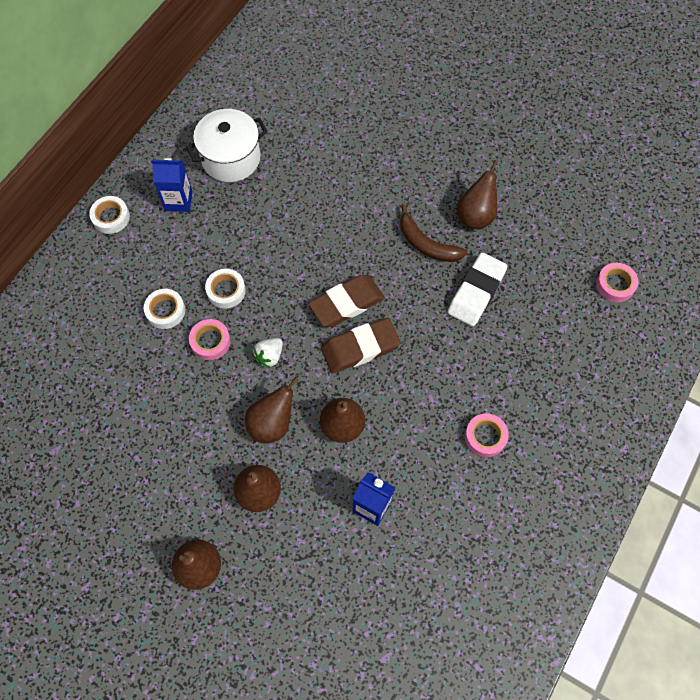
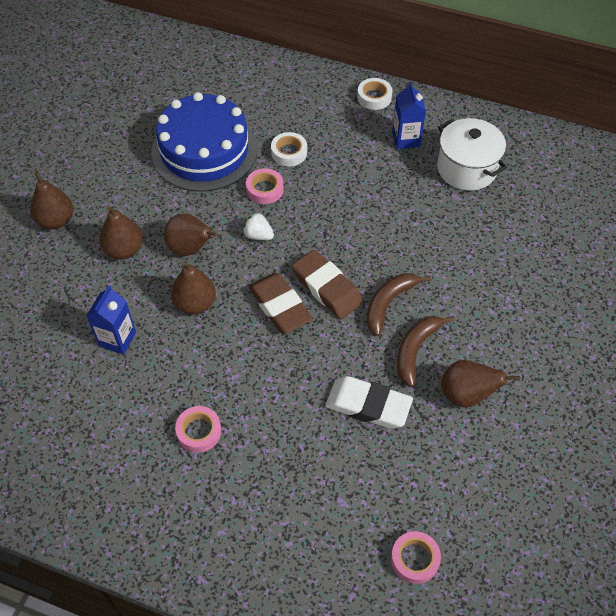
camera: 80 degrees right, 10 degrees down
white tape [205,269,246,308] -> none
none -> blue cake [151,92,257,191]
none -> brown banana [366,273,431,336]

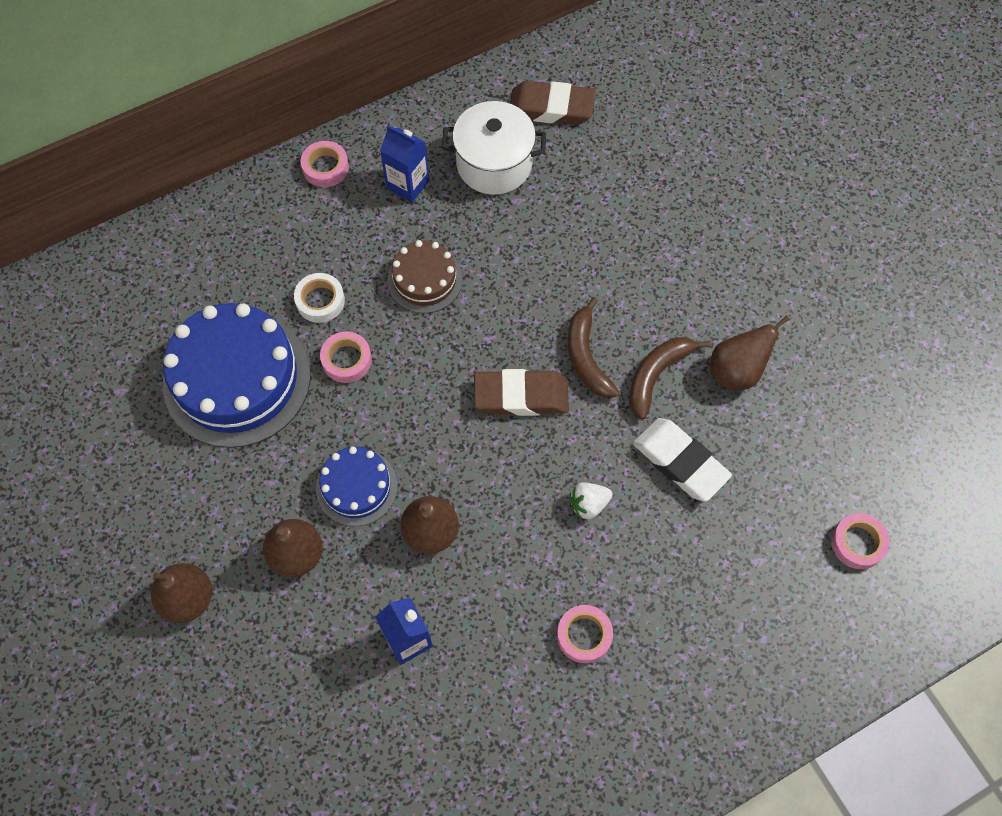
camera: 50 degrees left, 10 degrees up
brown pear [164,213,218,256] -> blue cake [316,447,398,526]
white strawberry [243,212,274,240] -> white strawberry moved to [570,482,612,519]
brown eraser [249,273,313,334] -> brown eraser moved to [510,81,596,125]
white eraser [325,376,413,429] -> white eraser turned 75 degrees clockwise [633,418,732,502]
white tape [357,78,392,110] -> pink tape [301,141,349,187]
brown banana [397,316,455,387] -> brown banana turned 60 degrees clockwise [629,337,711,420]
none -> brown cake [387,240,463,313]

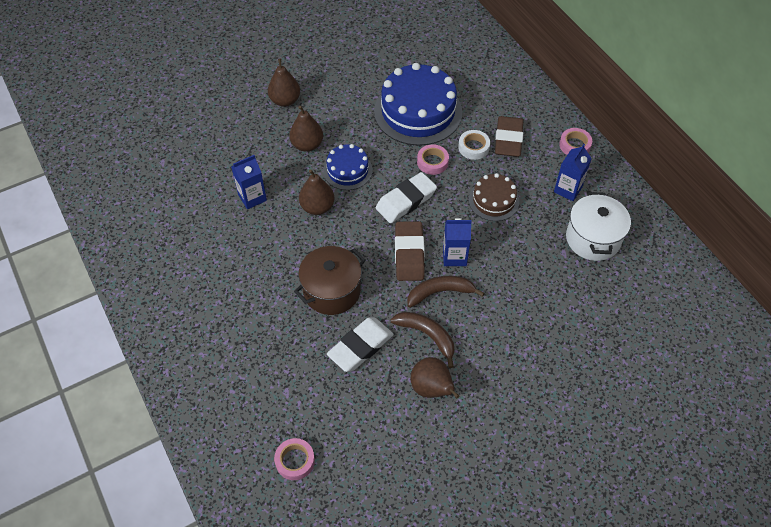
camera: 90 degrees right, 10 degrees down
brown eraser [510,81,596,125] -> brown eraser moved to [495,116,524,157]
pink tape [557,605,613,663] -> none
white strawberry [570,482,612,519] -> brown pot [294,246,366,315]
none -> white eraser [376,172,437,223]
none -> blue carton [443,218,472,266]

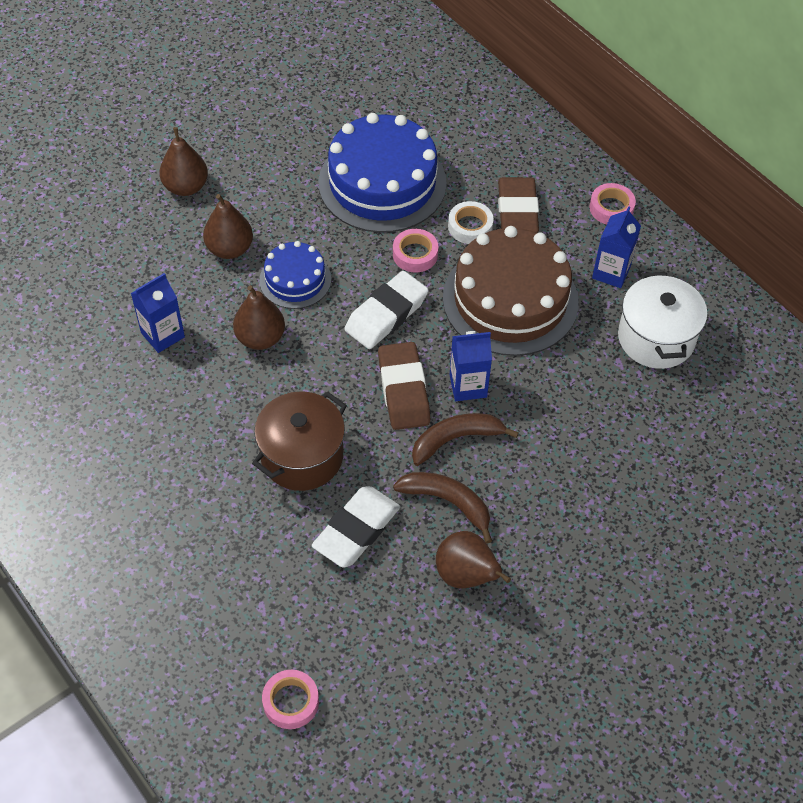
camera: 10 degrees left, 0 degrees up
brown cake [469,173,519,221] -> brown cake [443,226,579,356], size x1.88

